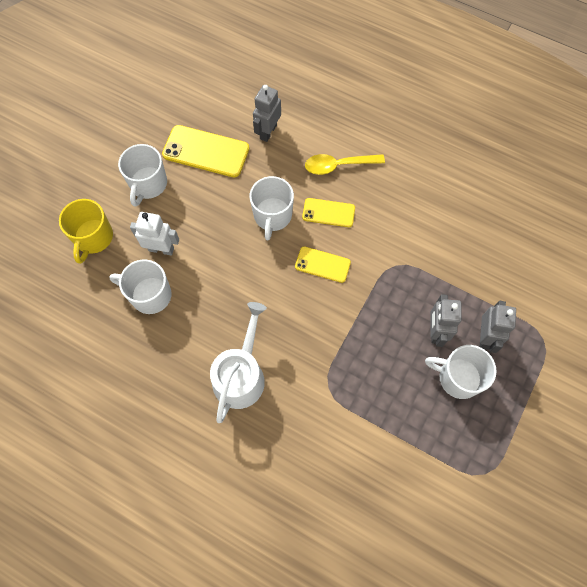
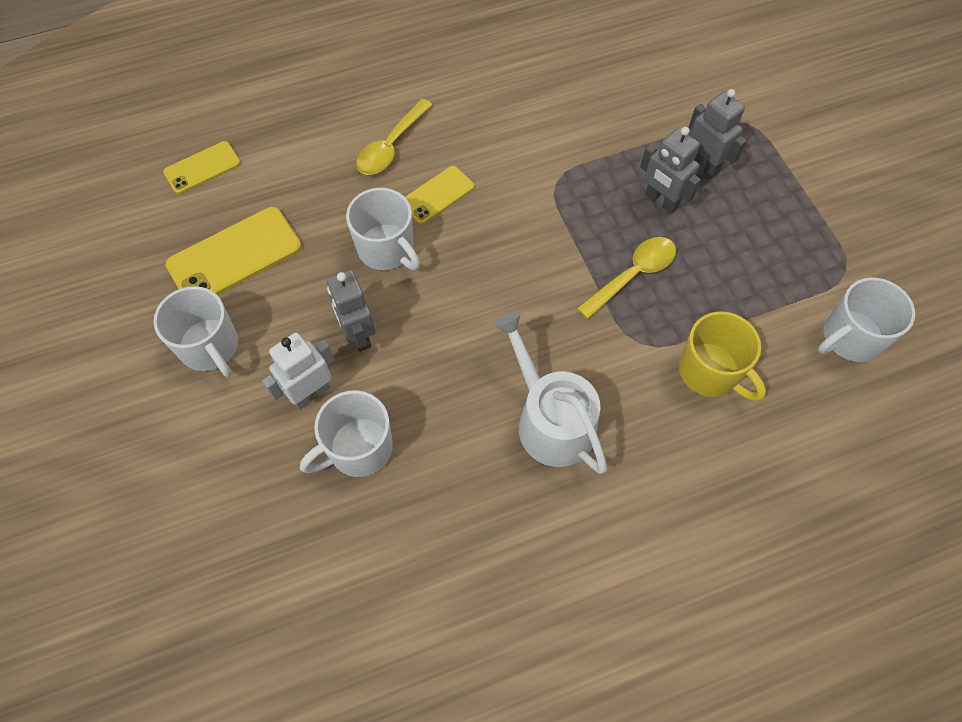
camera: 50 degrees left, 5 degrees down
yellow mug [59,199,113,264] -> yellow mug moved to [679,311,766,401]
grey robot [253,85,281,142] -> grey robot moved to [326,270,375,352]
yellow phone [295,247,351,283] -> yellow phone moved to [163,141,241,194]
white mug [425,345,497,399] -> white mug moved to [818,278,915,362]
none -> yellow spoon [577,237,676,319]

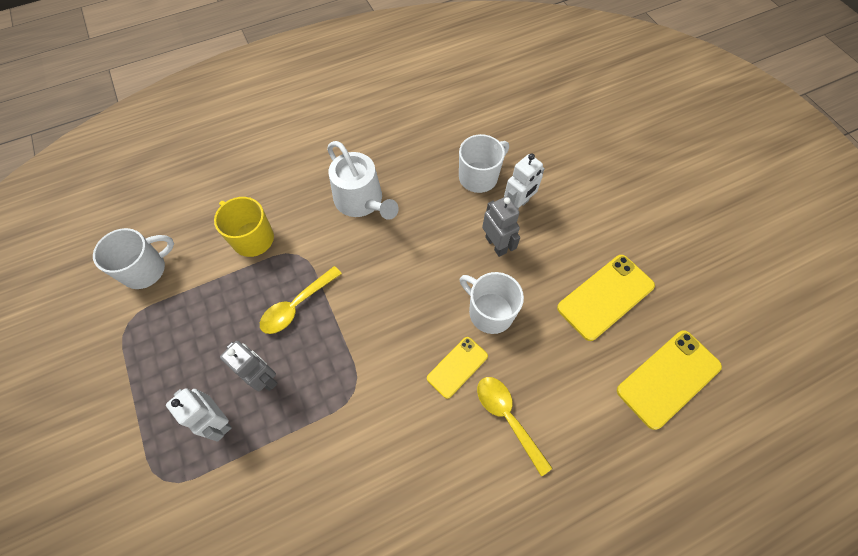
camera: 175 degrees right, 0 degrees up
white mug [153,286,238,377] -> none
yellow phone [163,141,241,194] -> yellow phone [617,330,722,430], size x1.66
yellow spoon [356,99,433,175] -> yellow spoon turned 60 degrees counterclockwise [477,377,552,477]
grey robot [688,89,747,179] -> white robot [166,388,232,442]

